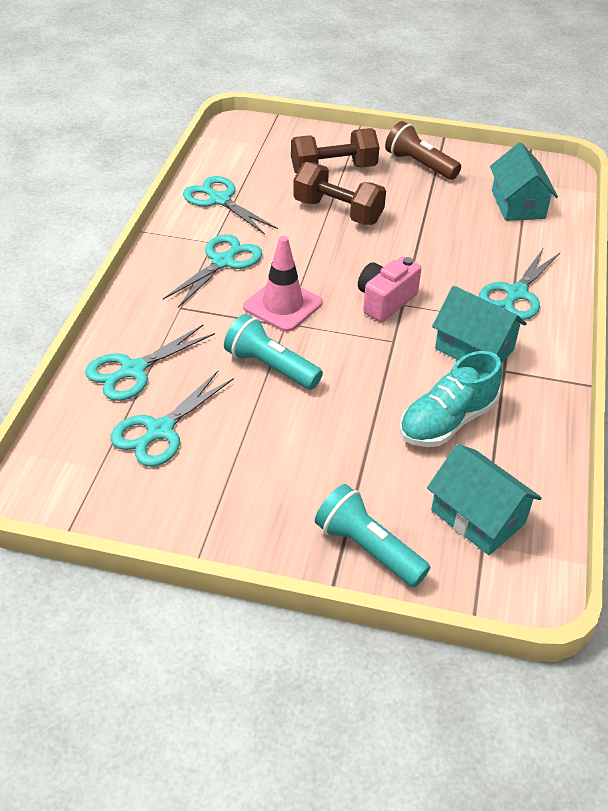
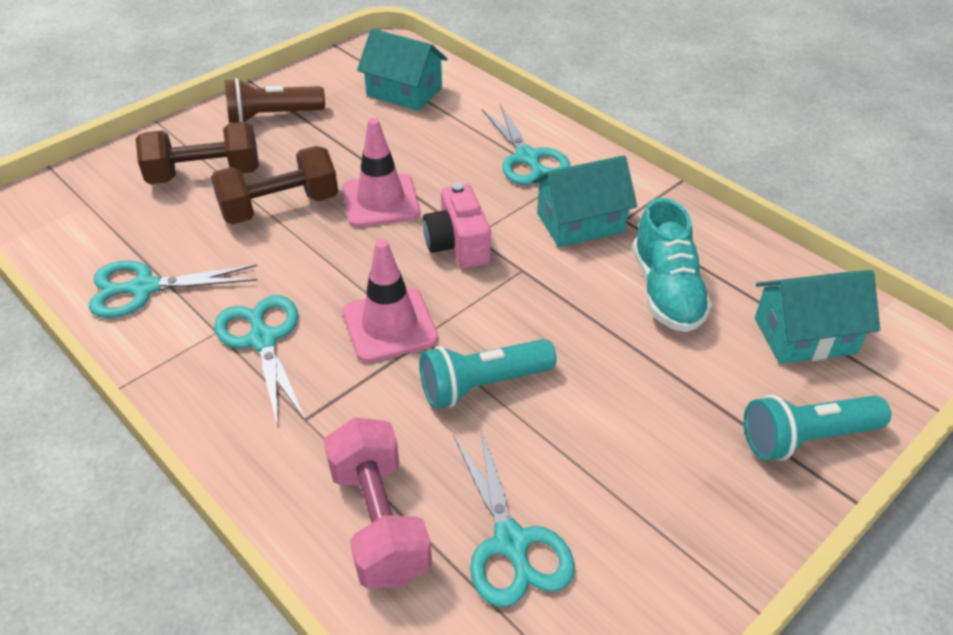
camera: 55 degrees left, 0 degrees up
turquoise scissors [85,325,215,401] -> pink dumbbell [324,418,432,588]
brown dumbbell [291,128,379,174] -> brown dumbbell turned 60 degrees clockwise [136,121,259,184]
none -> pink traffic cone [343,118,420,227]

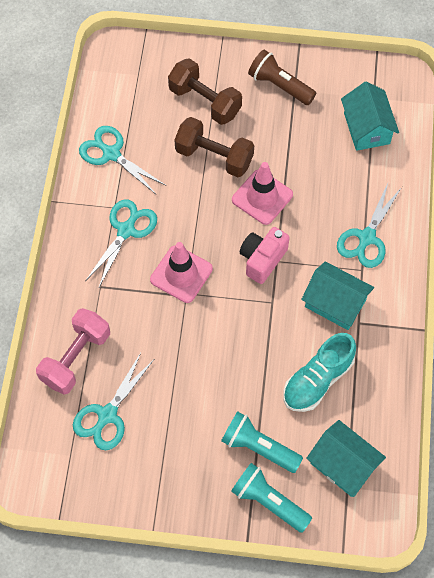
camera: 50 degrees right, 20 degrees up
turquoise flashlight [419,339,557,409] -> turquoise flashlight moved to [221,411,303,473]

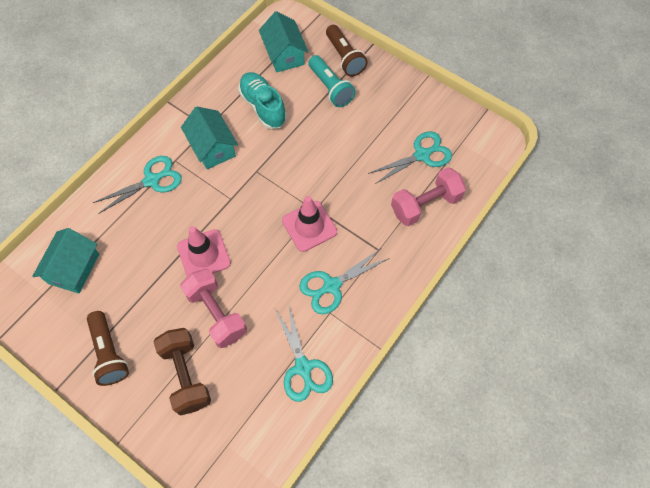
camera: 150 degrees left, 0 degrees up
brown dumbbell [175,117,254,177] -> pink dumbbell [180,268,247,348]
turquoise flashlight [231,463,312,533] -> brown flashlight [326,25,368,77]
pink camera [240,227,290,284] -> none
turquoise shoe [283,333,356,412] -> turquoise shoe turned 105 degrees counterclockwise [238,72,287,129]

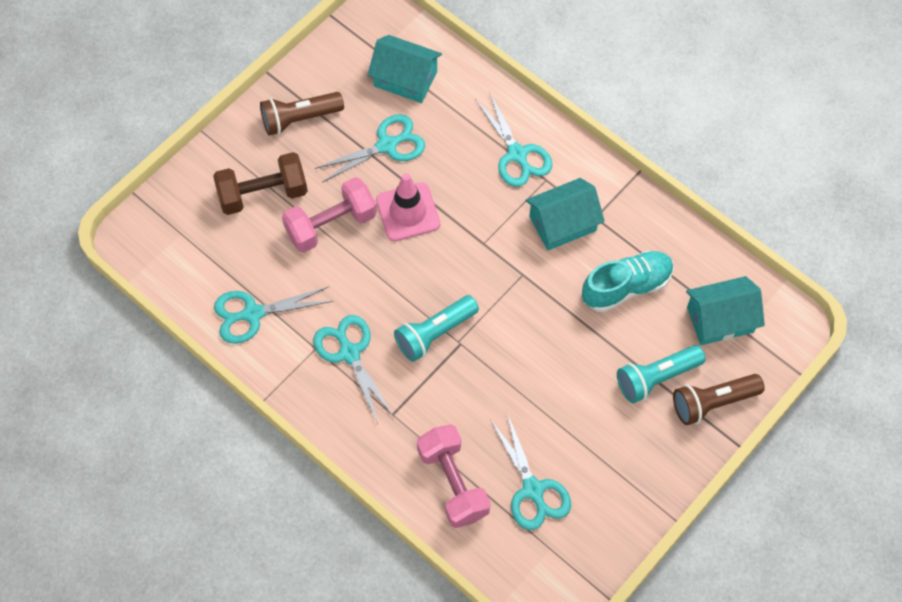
camera: 95 degrees right, 0 degrees up
pink traffic cone [282,196,337,252] -> turquoise flashlight [394,295,479,362]
none -> turquoise scissors [315,114,425,183]

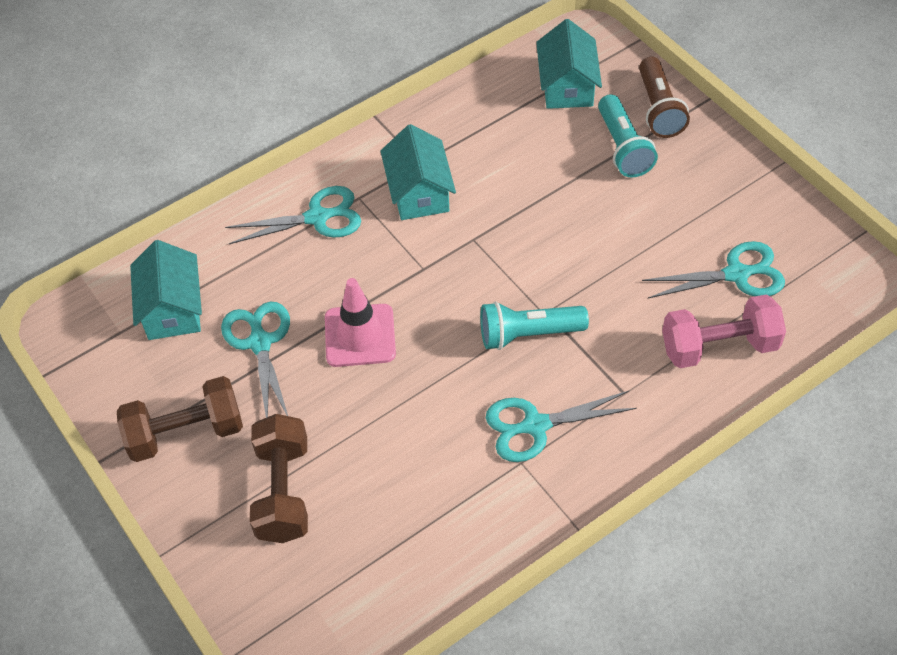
camera: 75 degrees left, 10 degrees down
turquoise scissors [214,286,333,344] -> none
brown flashlight [260,92,344,136] -> brown dumbbell [117,376,243,462]
pink dumbbell [282,177,377,253] -> none
turquoise house [368,35,442,103] -> turquoise house turned 45 degrees counterclockwise [130,240,202,340]
turquoise flashlight [394,295,479,362] -> turquoise flashlight turned 105 degrees clockwise [480,301,589,350]
turquoise shoe [582,251,674,312] -> none

